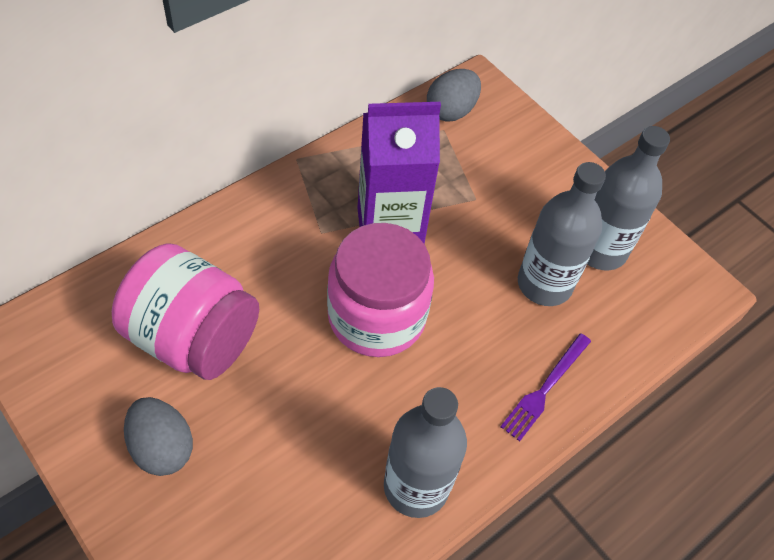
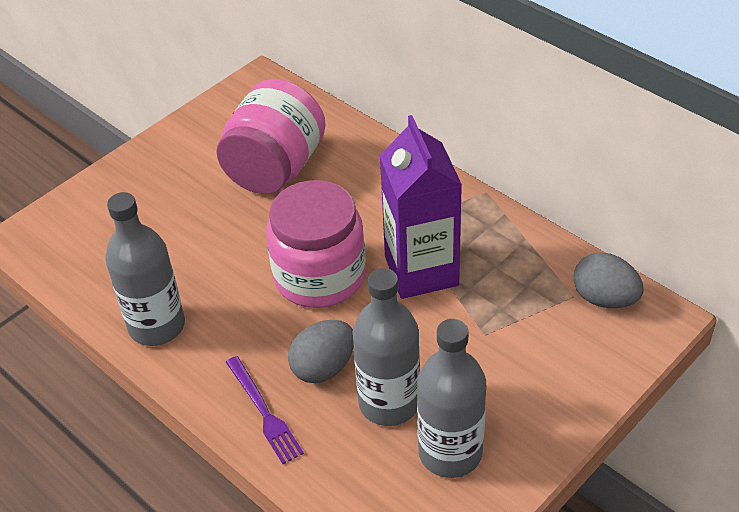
camera: 90 degrees right, 10 degrees down
grey egg [124,397,193,476] -> grey egg moved to [288,320,354,383]
purple fork [500,333,591,441] -> purple fork turned 150 degrees counterclockwise [226,356,304,464]

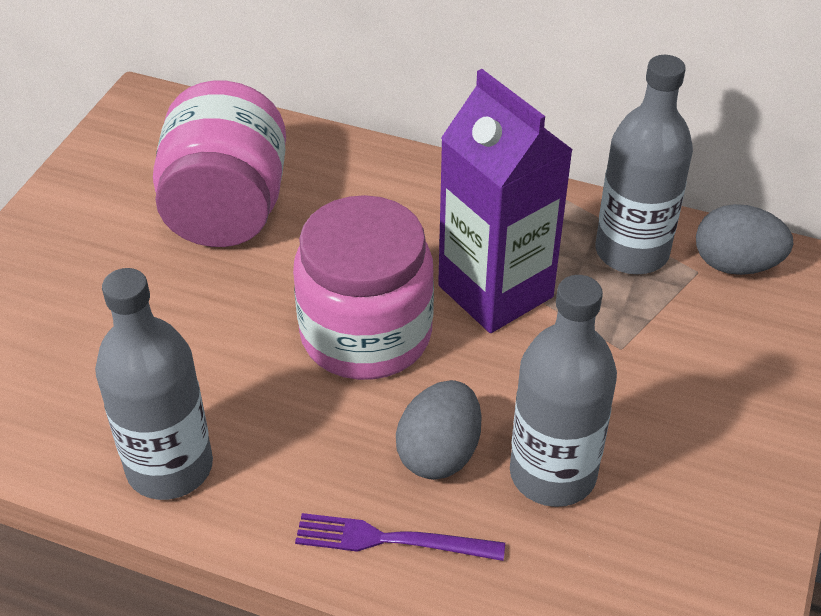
camera: 25 degrees left, 0 degrees up
purple fork [226,356,304,464] -> purple fork turned 150 degrees clockwise [295,513,505,561]
grey bottle [417,319,486,478] -> grey bottle moved to [596,55,693,274]

